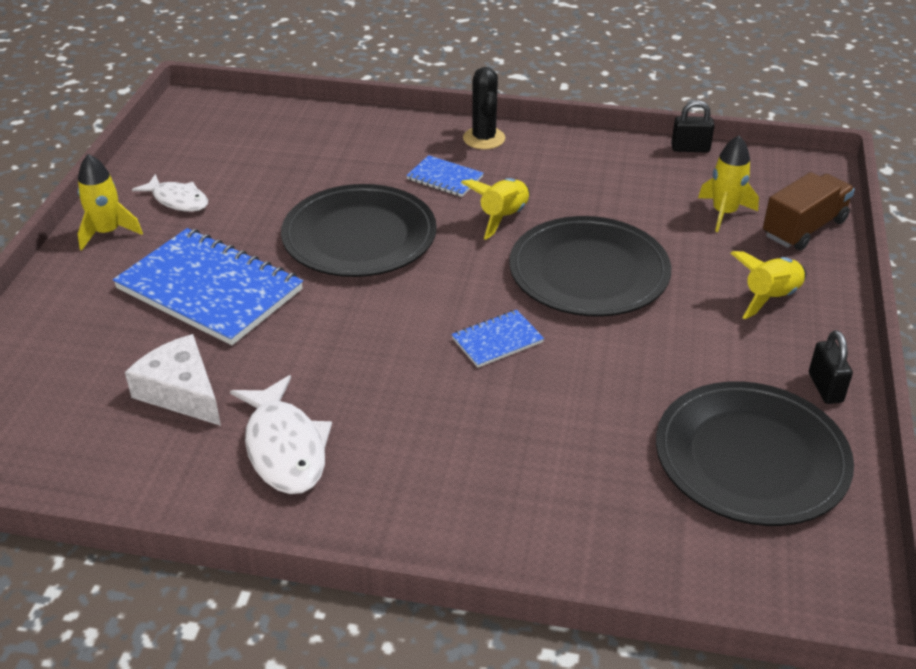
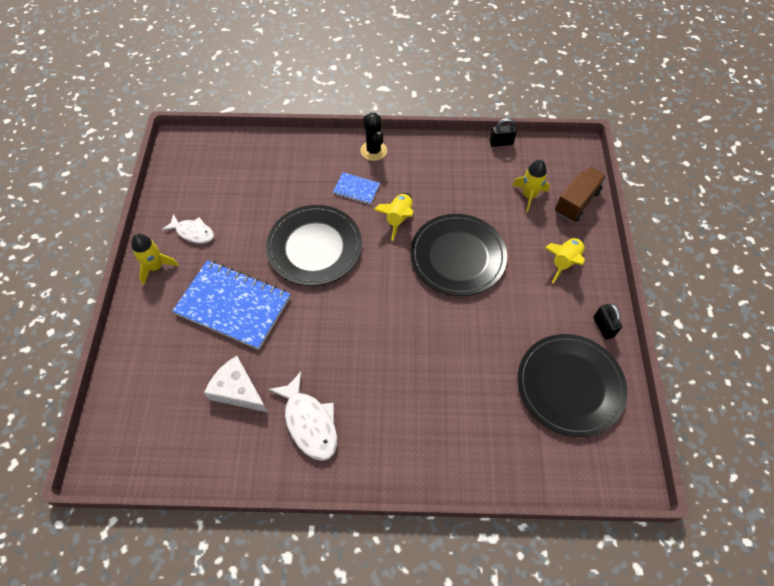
camera: 10 degrees left, 20 degrees up
blue notebook [452,310,544,368] -> none

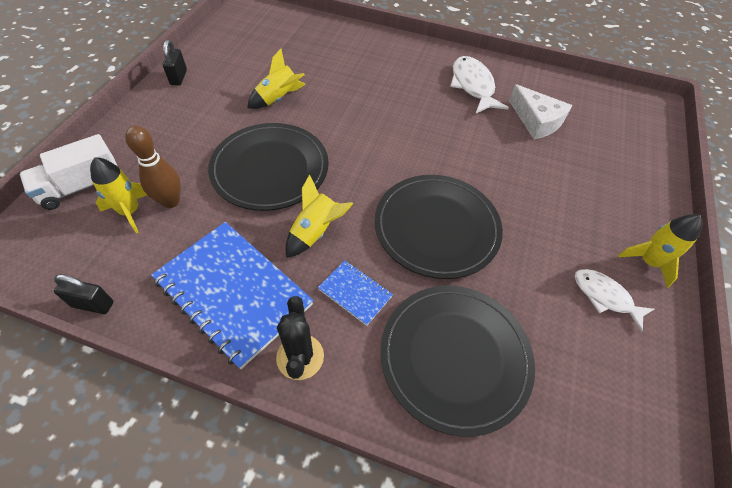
camera: 165 degrees left, 5 degrees down
blue notebook [172,260,290,350] -> blue notebook moved to [151,222,313,369]
black plate [518,334,627,437] -> black plate moved to [380,286,535,437]
yellow rocket [544,238,585,283] -> yellow rocket moved to [247,49,306,109]
brown truck [555,166,607,222] -> white truck [20,134,117,210]
none -> brown bowling pin [125,126,181,208]

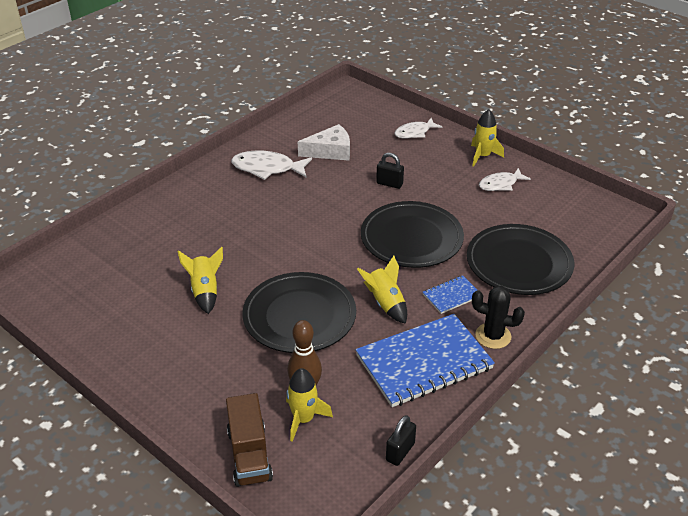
camera: 65 degrees left, 15 degrees down
white truck [20,134,117,210] -> brown truck [226,393,273,487]
black padlock [163,40,187,86] -> black padlock moved to [376,153,404,189]
none -> white fish [394,118,442,138]

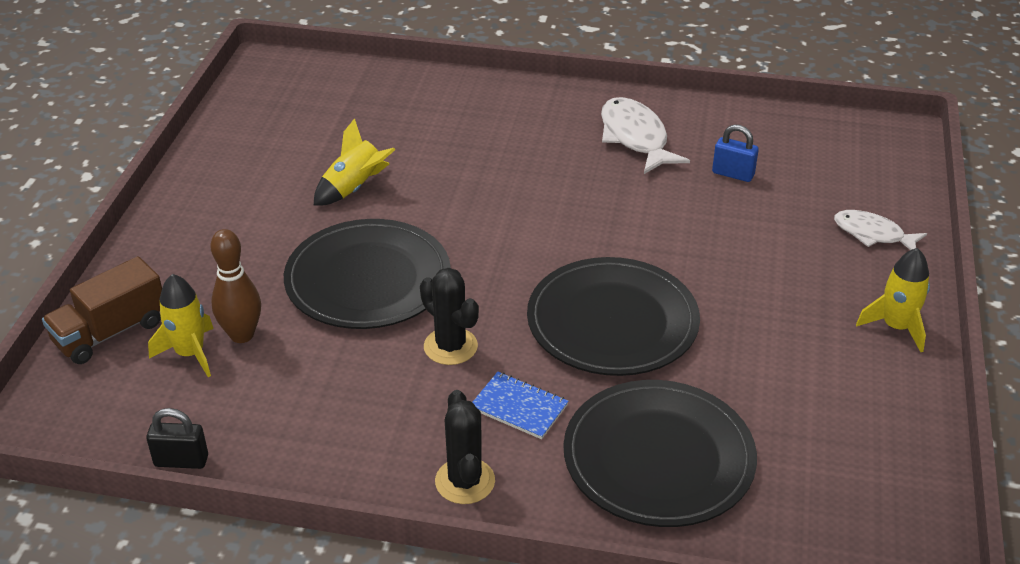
camera: 60 degrees right, 0 degrees up
white cheese [298,124,350,161] -> blue padlock [712,124,759,182]
blue notebook [356,314,495,407] -> none
yellow rocket [357,256,407,324] -> black cactus [420,268,479,365]
black padlock [376,153,404,189] -> none
white fish [479,168,531,191] -> none

